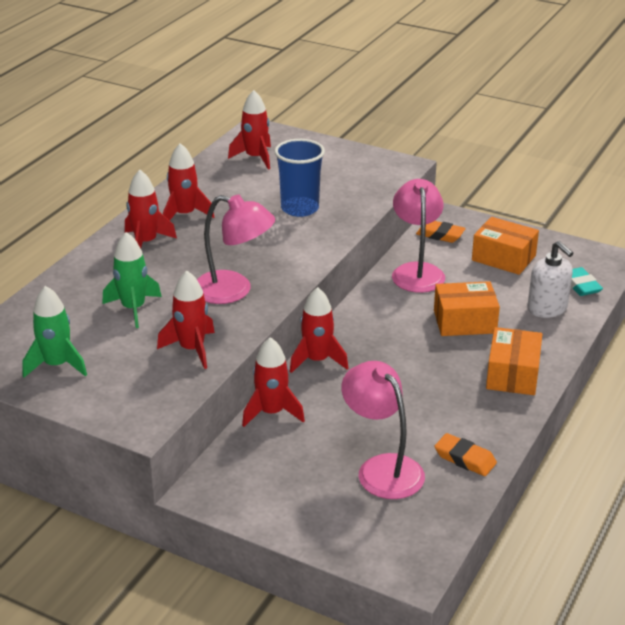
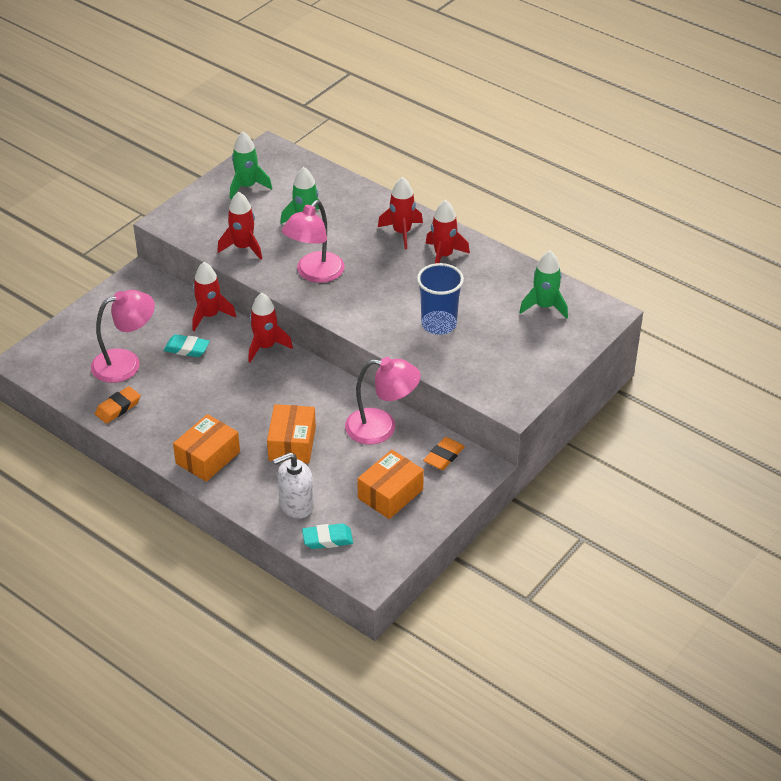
camera: 100 degrees right, 10 degrees up
red rocket [228,90,271,170] -> green rocket [519,250,568,319]
orange box [486,327,542,395] -> orange box turned 75 degrees counterclockwise [173,414,240,482]
none -> turquoise eraser [164,334,210,357]

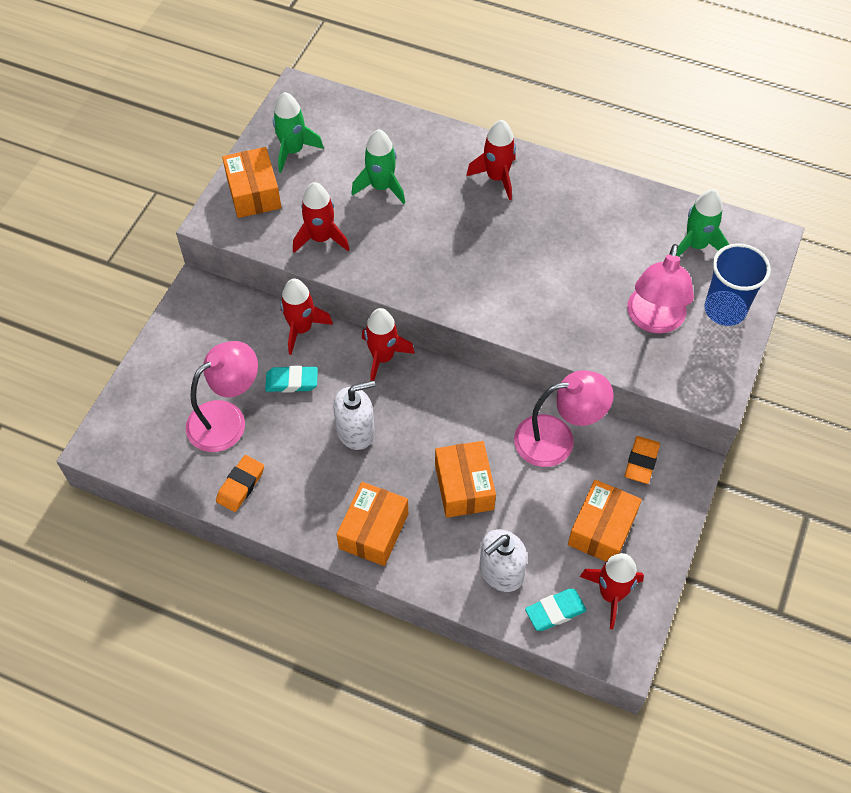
camera: 15 degrees left, 15 degrees up
pink lamp [282,200,345,283] -> pink lamp moved to [627,244,694,334]
blue cup [417,263,464,335] -> blue cup moved to [704,243,771,326]
red rocket [426,200,470,263] -> red rocket moved to [580,553,644,629]
none -> orange box [222,147,281,218]
none -> white soap dispenser [333,380,375,450]

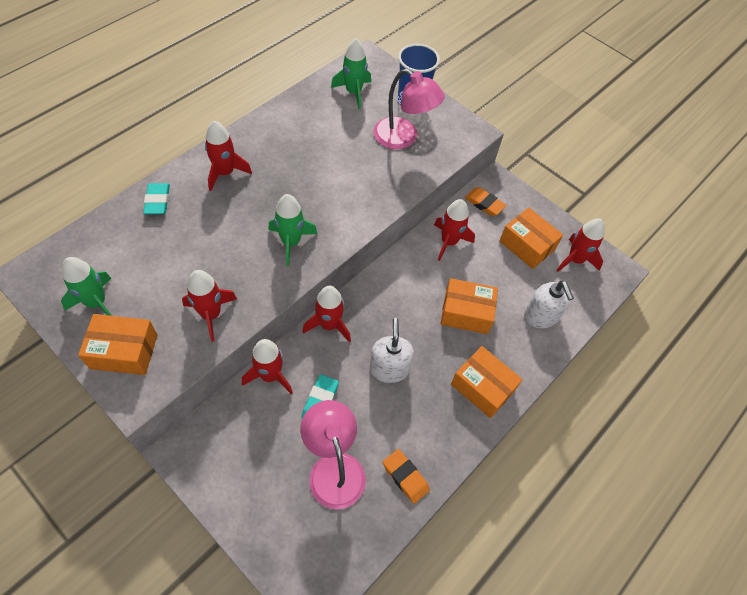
camera: 75 degrees left, 0 degrees up
green rocket [351,129,405,204] -> green rocket moved to [268,194,317,266]
pink lamp [514,370,614,467] -> red rocket [434,199,475,261]
turquoise eraser [525,589,587,631] -> turquoise eraser moved to [143,183,170,214]

